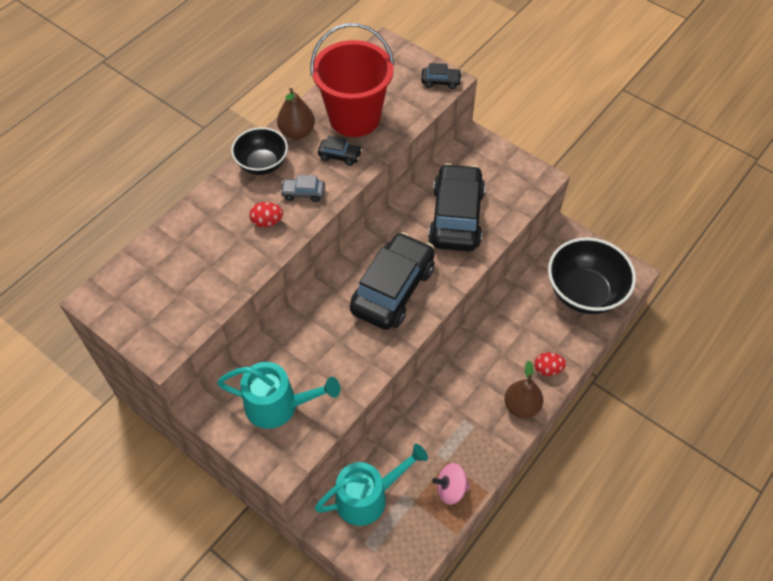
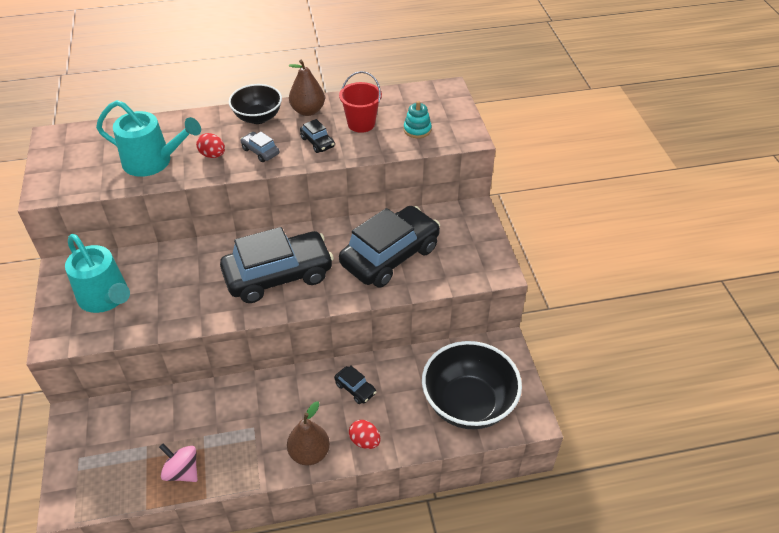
camera: 40 degrees right, 10 degrees down
red bucket [310,23,394,137] -> red bucket [339,71,382,133], size x0.54
turquoise watering can [315,444,428,526] -> turquoise watering can moved to [96,100,201,177]
black car [421,63,462,89] -> black car moved to [334,365,376,404]
none -> turquoise stacking toy [404,101,432,138]

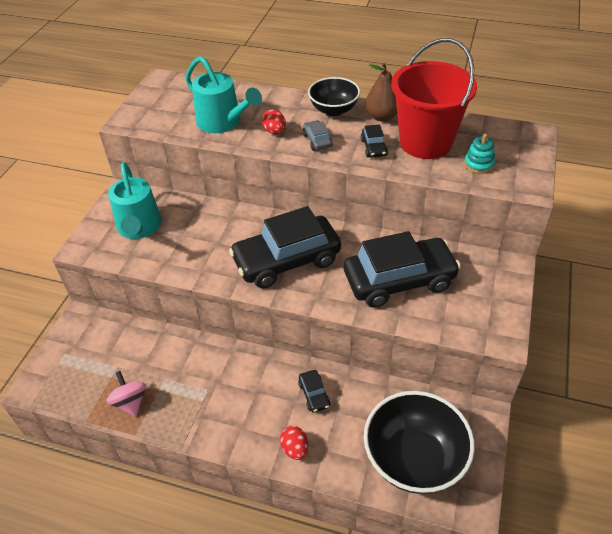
camera: 30 degrees right, 0 degrees up
black car [220,227,334,303] -> black car turned 150 degrees clockwise [229,206,341,288]
brown pear [287,401,330,466] -> none
red bucket [339,71,382,133] -> red bucket [391,38,477,159], size x1.84

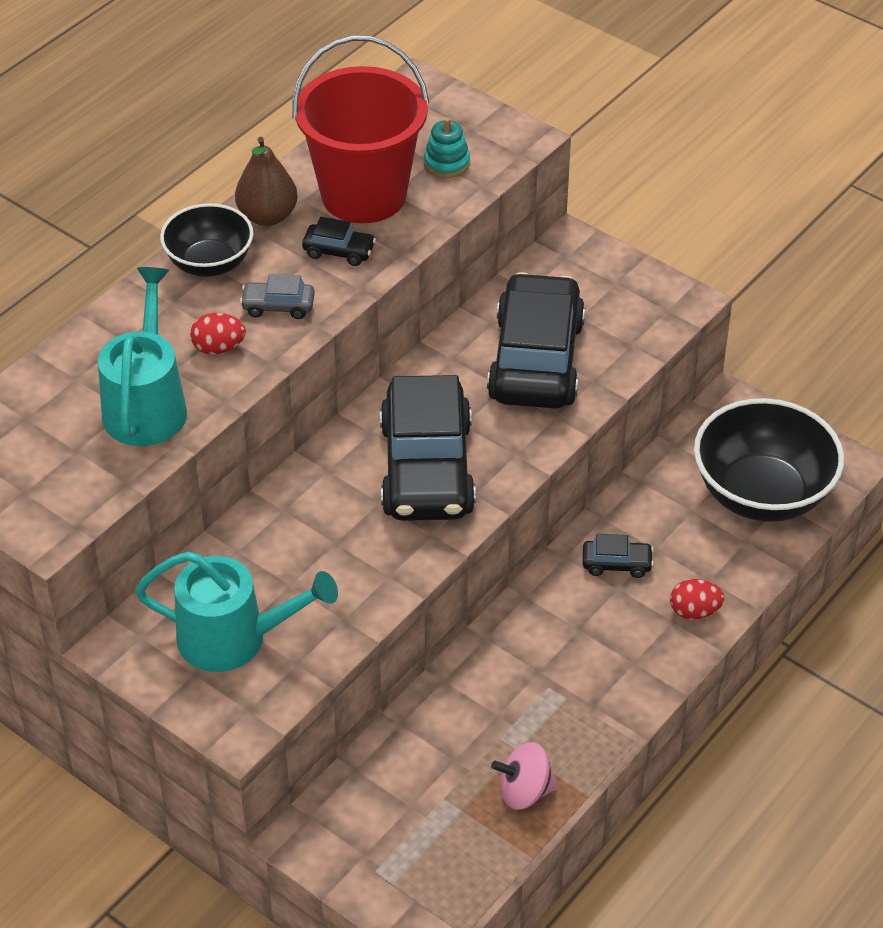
camera: 70 degrees left, 0 degrees up
turquoise watering can [185,56,262,133] -> turquoise watering can turned 60 degrees counterclockwise [98,267,187,446]

